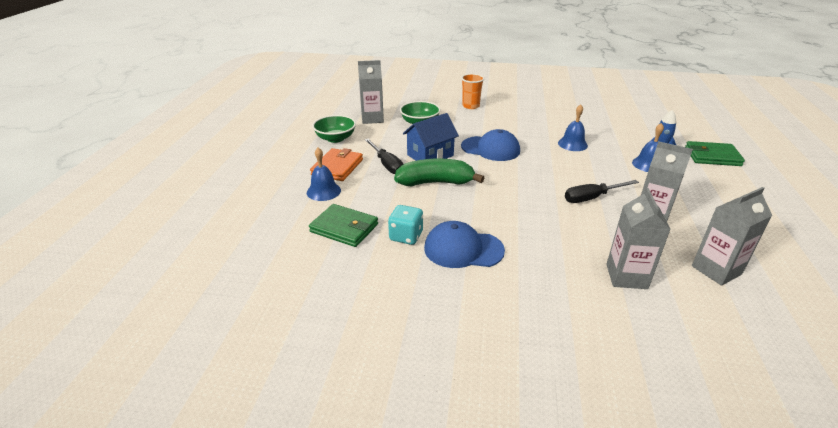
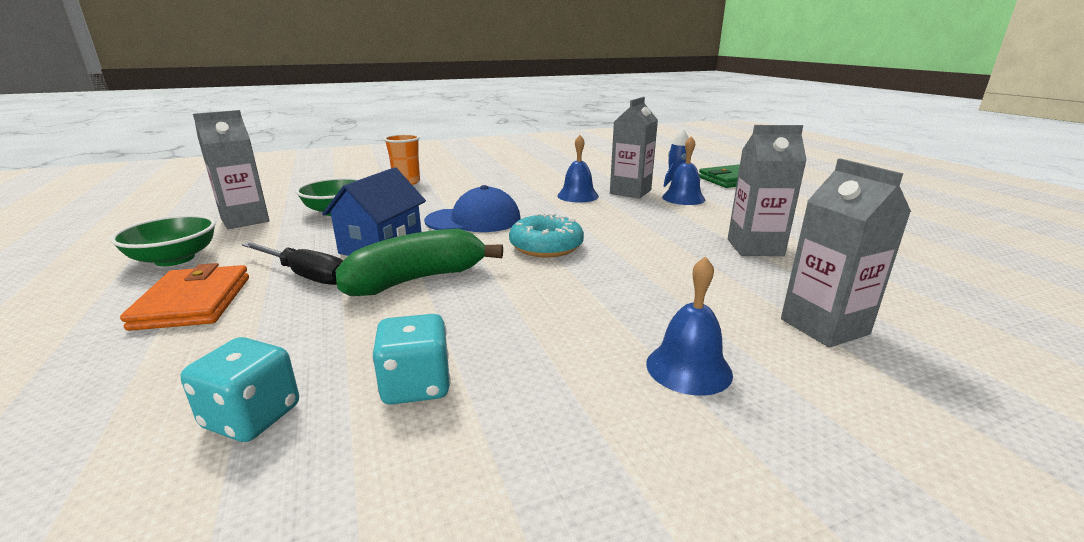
camera: 30 degrees left, 10 degrees down
blue bell [307,148,341,201] -> blue bell moved to [646,256,733,396]
green wallet [309,204,378,247] -> turquoise dice [181,337,299,442]
blue cap [424,221,505,268] -> none
black screwdriver [565,180,639,203] -> none
grey carton [692,187,772,286] -> grey carton moved to [610,97,658,198]
none -> turquoise donut [509,213,584,258]

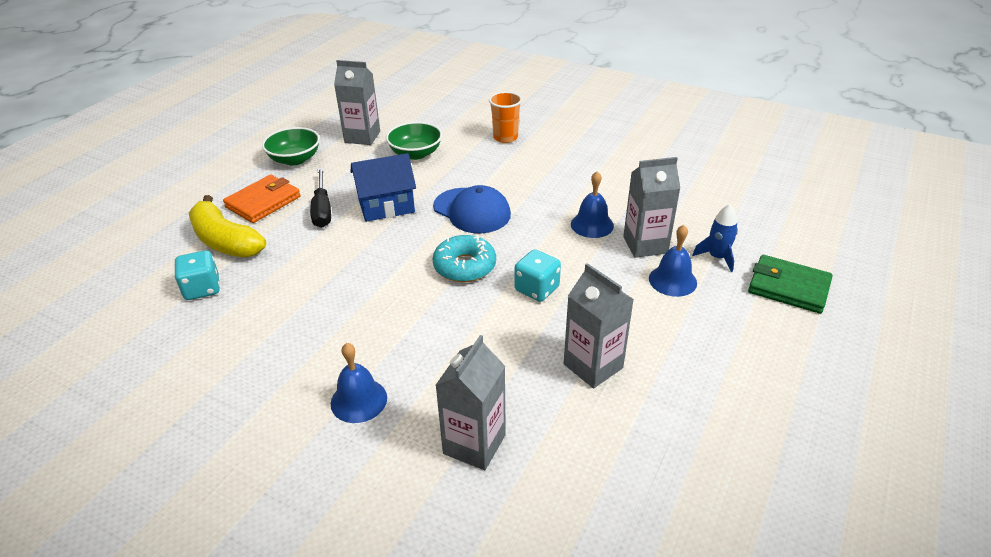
camera: 50 degrees right, 15 degrees up
green banana [335,229,503,296] -> none
turquoise dice [372,314,451,405] -> turquoise dice moved to [514,249,561,302]
none -> yellow banana [189,195,266,257]

